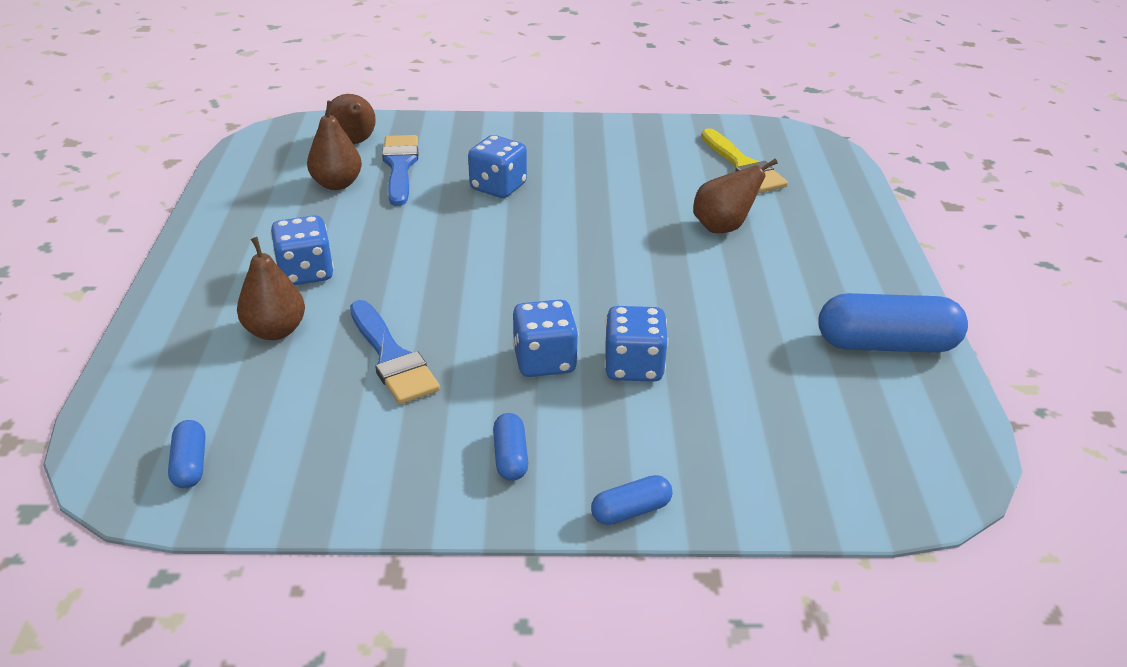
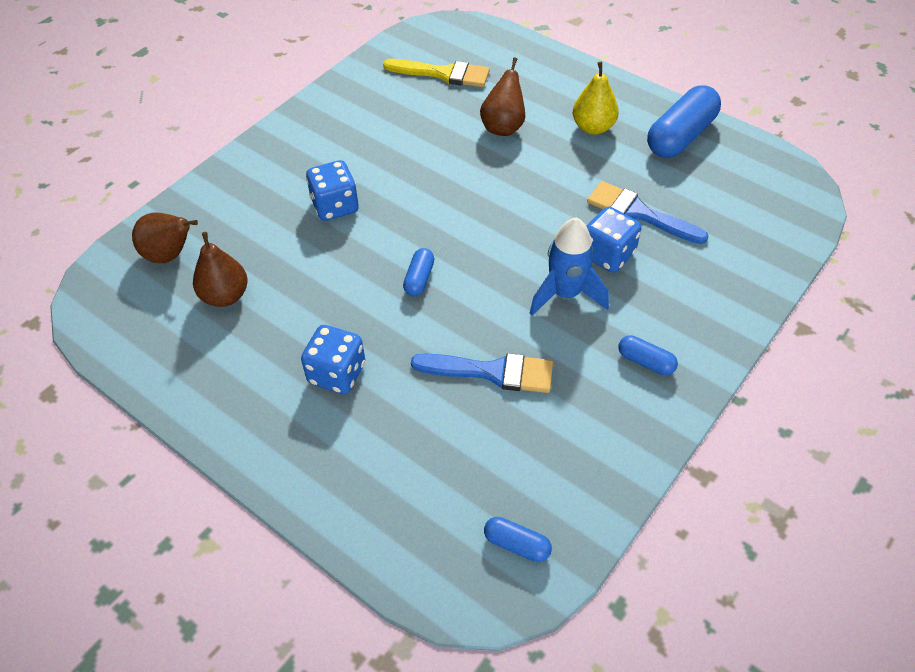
camera: 50 degrees left, 15 degrees up
brown pear [237,237,305,340] -> none
blue brush [382,135,418,206] -> blue brush moved to [587,181,709,244]
blue dice [513,300,579,377] -> blue rocket [529,218,609,316]
blue capsule [591,475,672,525] -> blue capsule moved to [403,248,435,296]
none -> yellow pear [573,62,619,135]

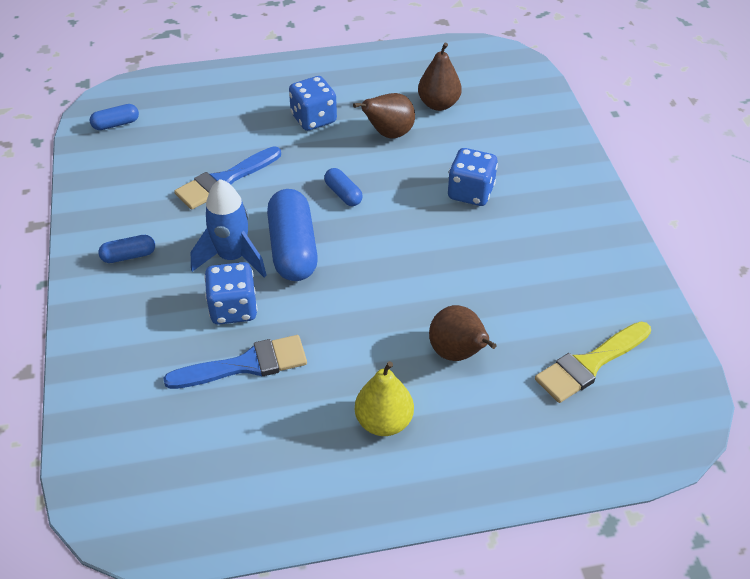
camera: 130 degrees right, 5 degrees down
brown pear [132,213,198,263] -> brown pear moved to [353,93,415,138]
blue capsule [647,85,721,158] -> blue capsule moved to [267,189,318,281]

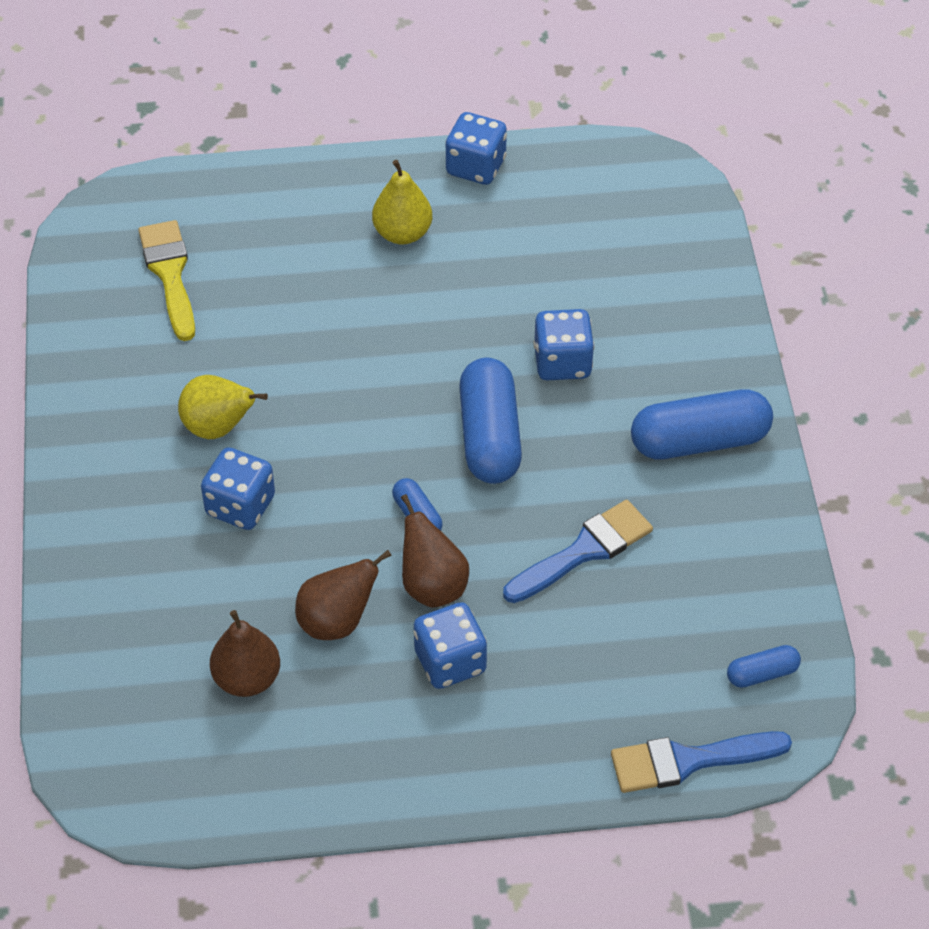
camera: 175 degrees left, 5 degrees up
blue capsule [98,235,155,263] -> blue capsule [631,389,773,460], size x2.02
blue brush [163,335,307,389] -> blue brush moved to [611,731,792,793]
blue rocket [191,179,267,277] -> none
brown pear [429,305,497,361] -> brown pear moved to [401,494,469,608]
yellow brush [535,322,651,403] -> yellow brush turned 75 degrees counterclockwise [138,220,195,341]
none -> yellow pear [178,375,268,439]
none -> blue dice [445,112,507,185]

